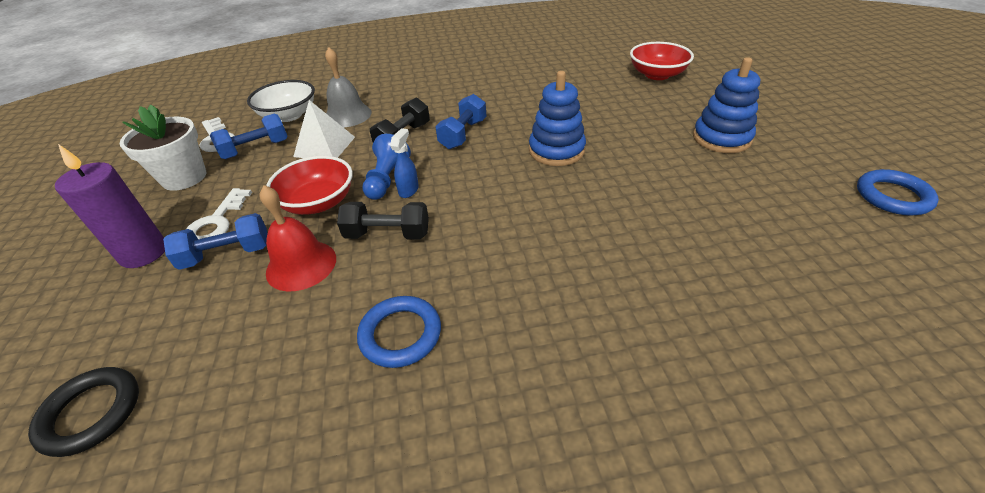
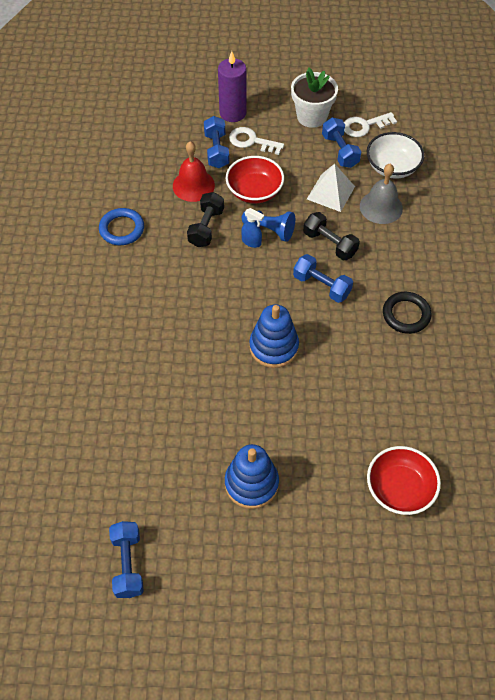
camera: 100 degrees right, 15 degrees up
black ring [28,367,139,457] -> black ring moved to [383,292,432,334]
blue ring [857,169,939,216] -> blue dumbbell [109,521,144,598]

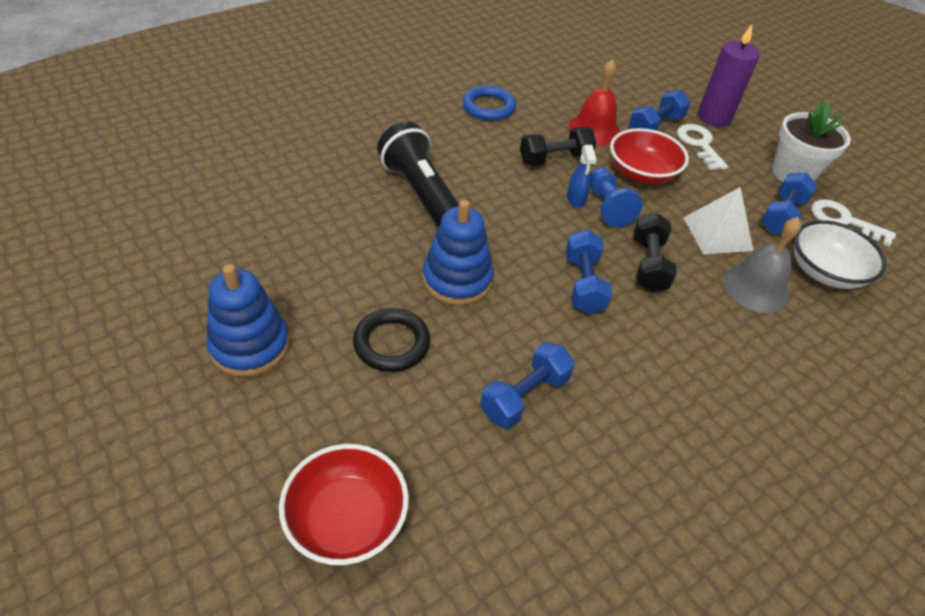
camera: 50 degrees right, 10 degrees down
blue dumbbell [109,521,144,598] -> blue dumbbell moved to [480,342,575,429]
black ring [383,292,432,334] -> black ring moved to [353,308,430,372]
none -> black flashlight [377,121,459,227]

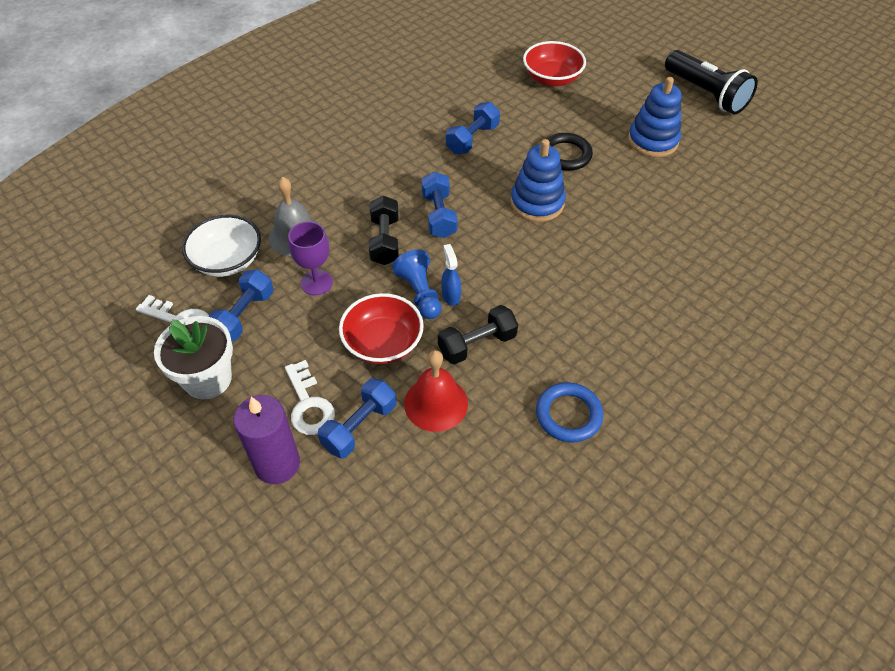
camera: 175 degrees right, 5 degrees up
black flashlight [377,121,459,227] -> black flashlight moved to [665,50,758,114]
white pyramid [684,187,754,254] -> purple goblet [288,221,333,295]

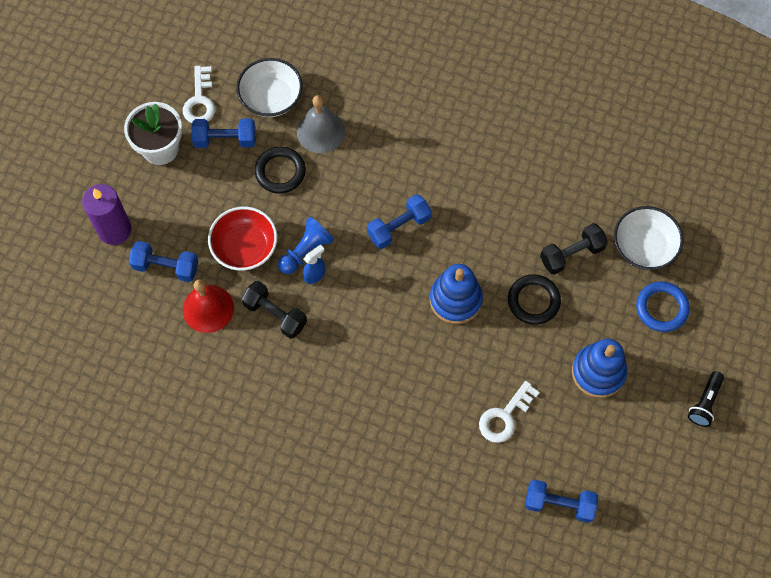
camera: 65 degrees right, 15 degrees up
white key [285,360,335,435] -> white key moved to [479,381,540,443]
purple goblet [288,221,333,295] -> black ring [255,147,306,194]
black dumbbell [369,195,399,265] -> black dumbbell moved to [540,223,608,275]
blue dumbbell [446,102,500,154] -> blue dumbbell moved to [525,480,598,523]
red bowl [523,41,586,86] -> white bowl [614,206,684,270]
blue ring [536,382,603,443] -> blue ring moved to [636,281,690,332]
black flashlight [665,50,758,114] -> black flashlight [688,371,724,427], size x0.53

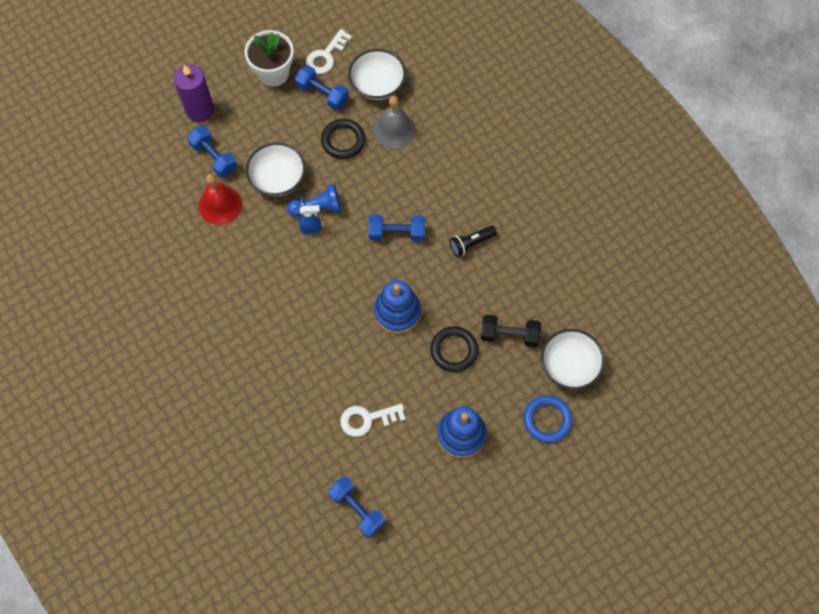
camera: 35 degrees right, 0 degrees up
red bowl [208,207,277,271] -> white bowl [246,142,306,196]
black dumbbell [241,281,307,339] -> none
black flashlight [688,371,724,427] -> black flashlight moved to [449,226,497,257]

